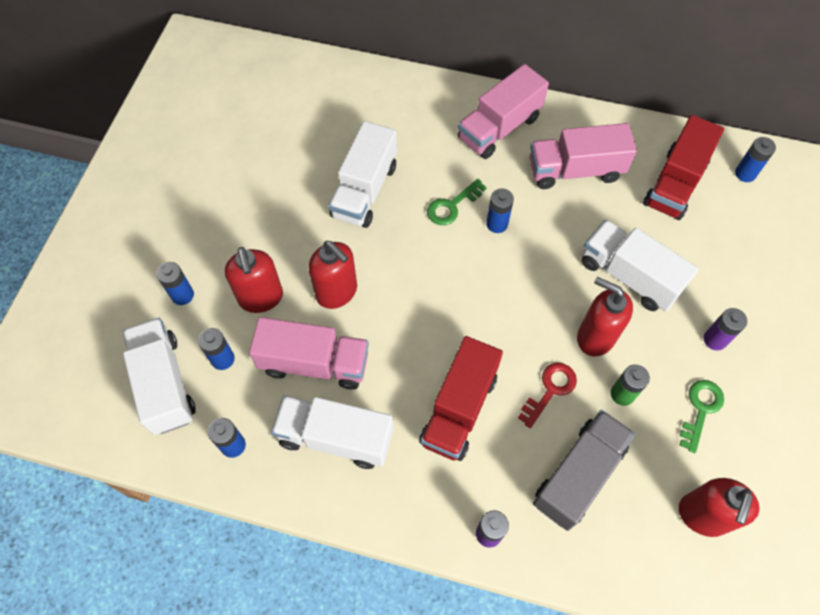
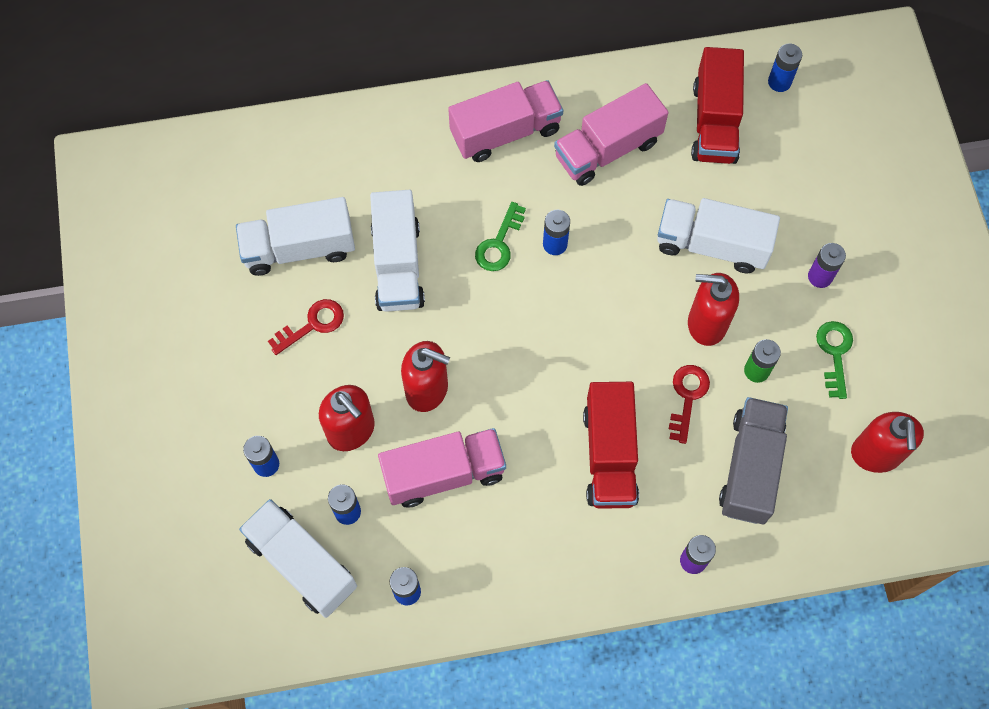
camera: 25 degrees left, 5 degrees up
white truck [271,395,394,469] -> white truck moved to [236,197,355,276]
pink truck [458,64,549,159] -> pink truck turned 135 degrees counterclockwise [448,80,563,162]
none -> red key [268,299,344,355]

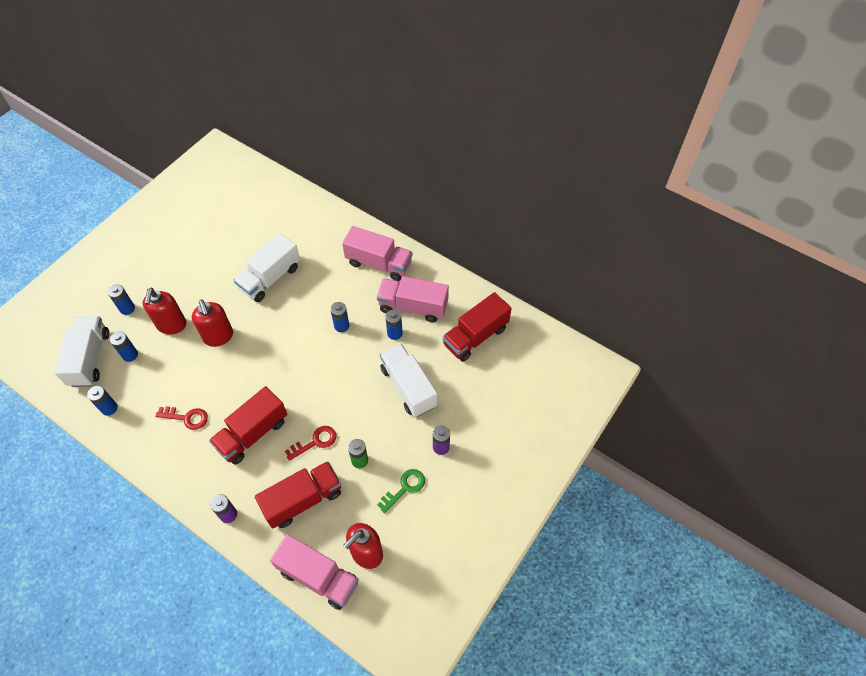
camera: 45 degrees right, 10 degrees down
white truck [236,197,355,276] -> none
red key [268,299,344,355] -> red key moved to [155,406,208,430]
pink truck [378,428,506,507] -> pink truck moved to [270,534,359,610]
green key [475,202,526,271] -> none
red soap dispenser [688,273,739,346] -> none
grey truck [719,397,788,524] -> red truck [255,461,341,529]
blue battery [768,44,802,92] -> blue battery moved to [386,310,403,340]

